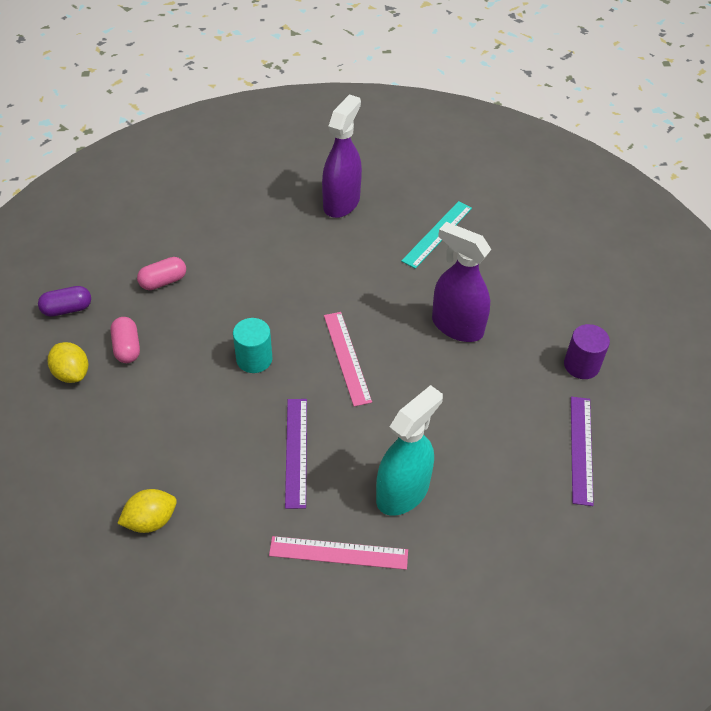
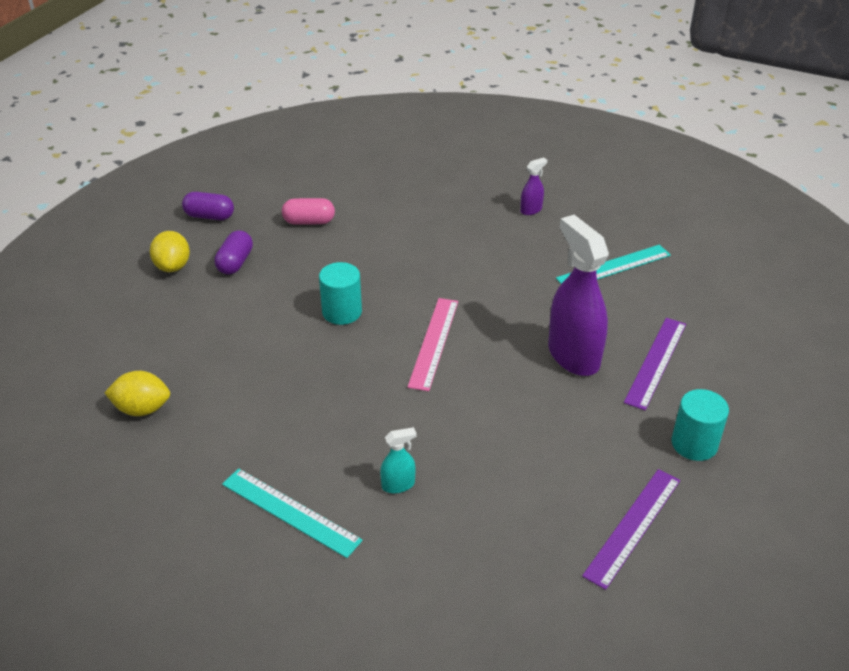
camera: 30 degrees right, 10 degrees down
pink capsule [110,317,140,363] -> purple capsule [214,230,253,275]
pink ruler [269,536,408,570] -> turquoise ruler [222,468,363,558]
purple ruler [285,399,307,509] -> purple ruler moved to [624,318,686,410]
purple spray bottle [322,94,362,218] -> purple spray bottle [520,157,547,215], size x0.44
turquoise spray bottle [376,385,443,516] -> turquoise spray bottle [380,427,416,493], size x0.44
purple cylinder [564,324,610,379] -> turquoise cylinder [672,389,729,461]

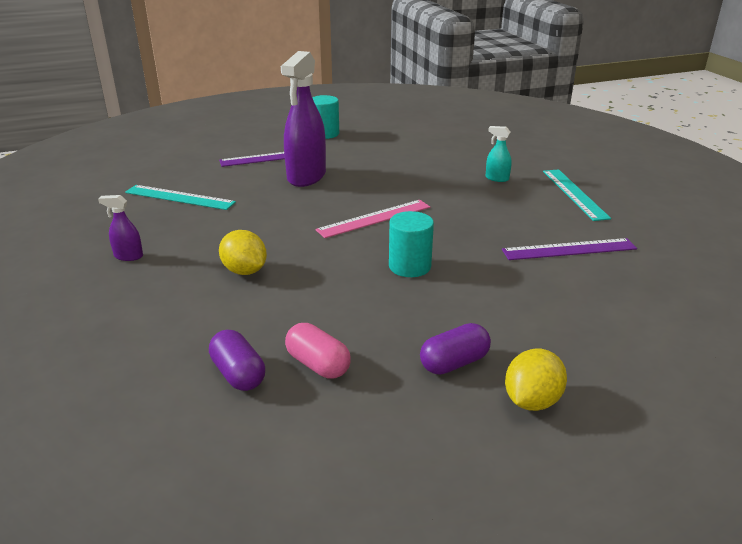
camera: 135 degrees left, 10 degrees down
yellow lemon [104,371,170,416] -> yellow lemon moved to [219,230,267,275]
purple capsule [182,192,234,220] -> purple capsule moved to [209,330,265,391]
purple ruler [582,469,680,590] -> purple ruler moved to [502,238,637,260]

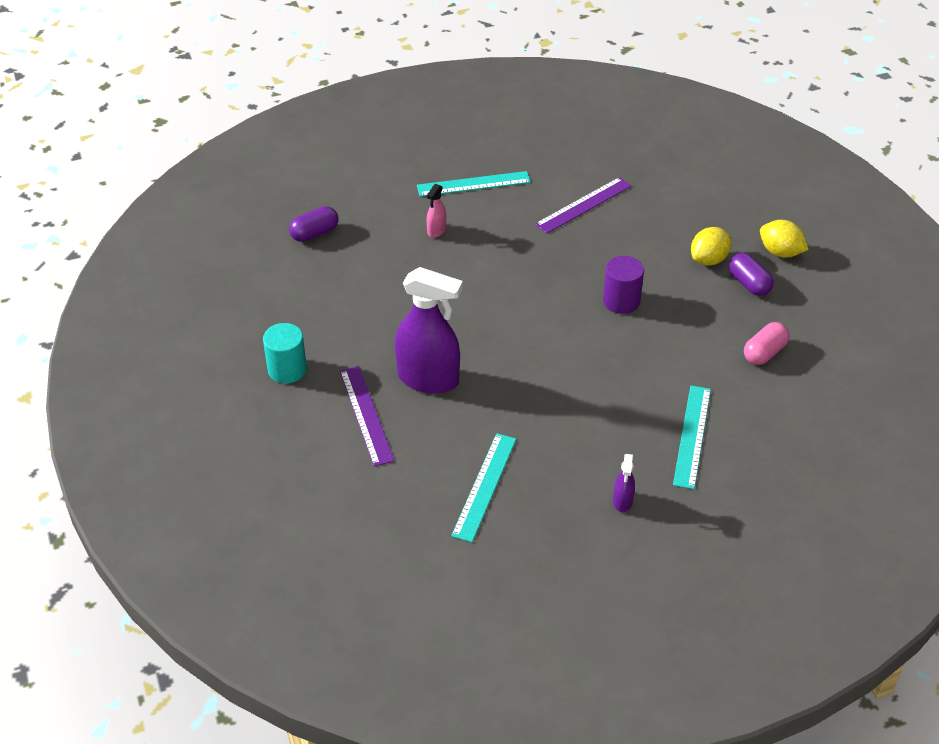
camera: 90 degrees left, 15 degrees up
purple capsule [209,330,265,391] -> purple capsule moved to [289,206,339,242]
yellow lemon [219,230,267,275] -> yellow lemon moved to [691,227,731,266]
pink ruler [315,200,430,238] -> none
turquoise cylinder [389,211,434,277] -> purple cylinder [603,256,644,314]
turquoise spray bottle [486,126,512,182] -> pink spray bottle [427,184,446,238]
purple ruler [502,238,637,260] -> purple ruler turned 60 degrees clockwise [535,177,631,234]
none -> turquoise ruler [673,386,711,489]

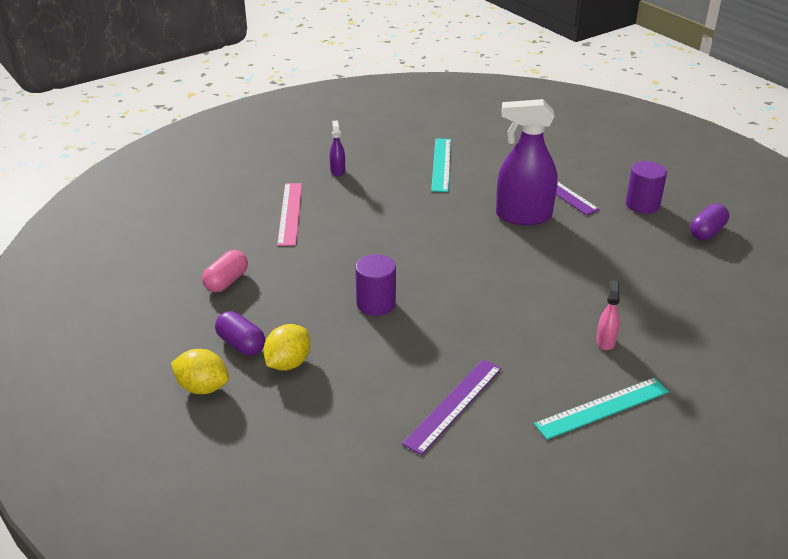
camera: 165 degrees right, 10 degrees down
turquoise cylinder [263,323,307,383] -> purple cylinder [626,161,667,214]
purple capsule [289,206,339,242] -> purple capsule moved to [690,203,729,240]
turquoise ruler [673,386,711,489] -> pink ruler [277,183,302,246]

